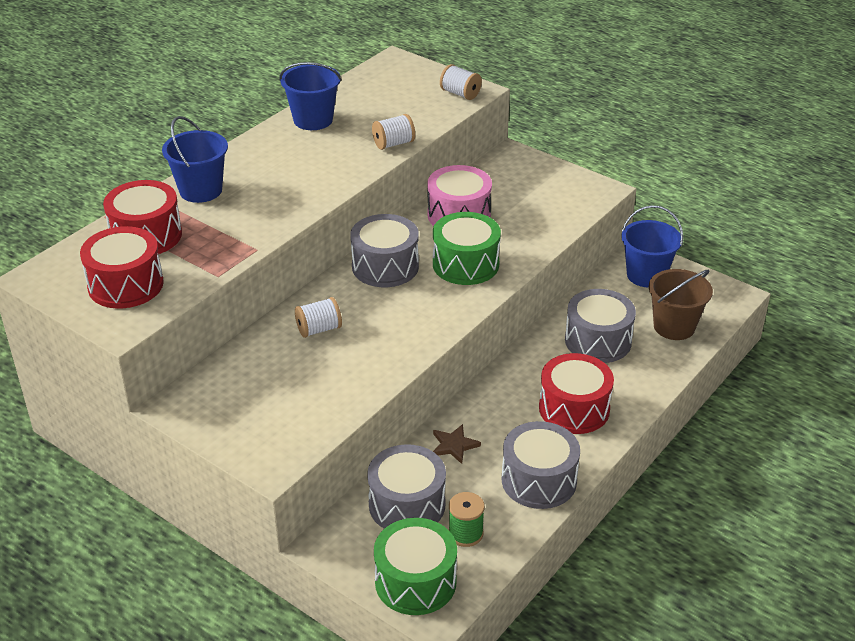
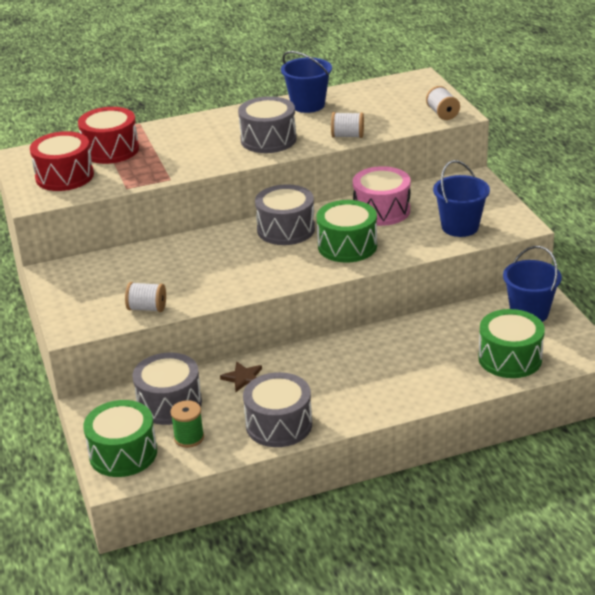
camera: 35 degrees right, 5 degrees down
blue bucket [162,116,228,203] -> blue bucket moved to [433,160,490,237]
white spool [295,297,342,338] -> white spool moved to [125,282,166,312]
red drum [539,353,614,434] -> none
grey drum [565,289,636,363] -> grey drum moved to [238,96,297,153]
brown bucket [649,269,713,340] -> green drum [478,309,545,378]

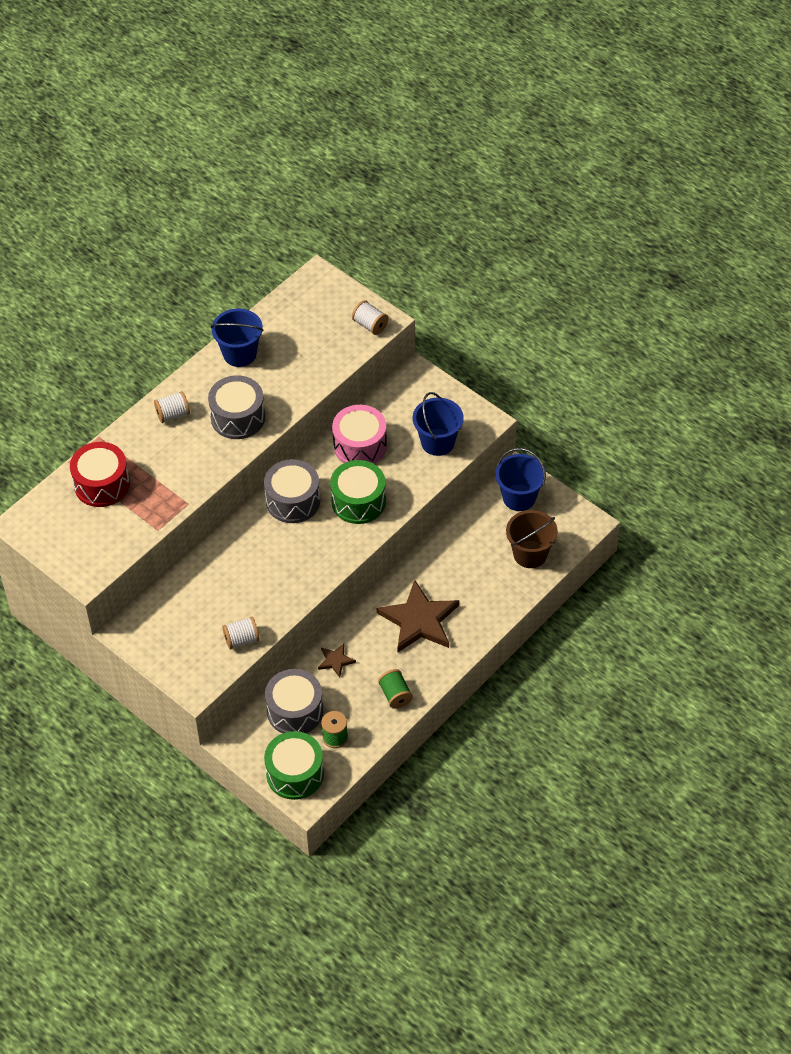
camera: 30 degrees left, 20 degrees up
red drum [30,131,94,191] -> none
grey drum [243,372,312,447] -> green spool [378,669,413,709]
white spool [331,112,364,138] -> white spool moved to [154,391,190,423]
green drum [478,309,545,378] -> brown bucket [506,510,558,568]
none -> brown star [377,580,459,653]

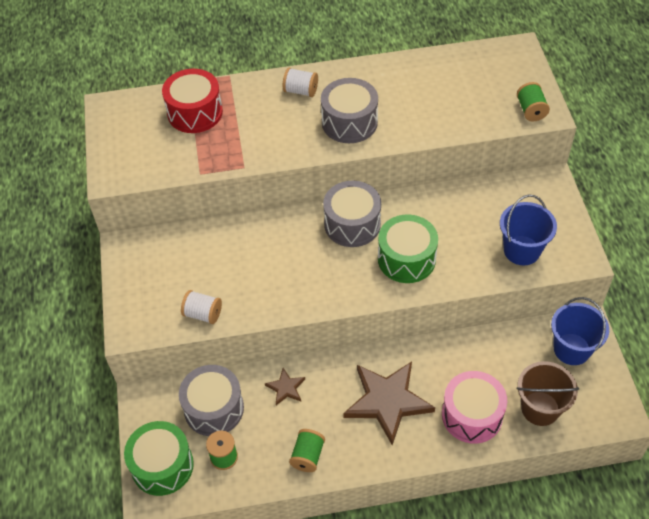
camera: 40 degrees right, 0 degrees up
blue bucket [211,309,263,367] -> none
pink drum [332,405,387,464] -> pink drum moved to [442,371,507,444]
white spool [352,300,388,335] -> green spool [517,82,550,121]

